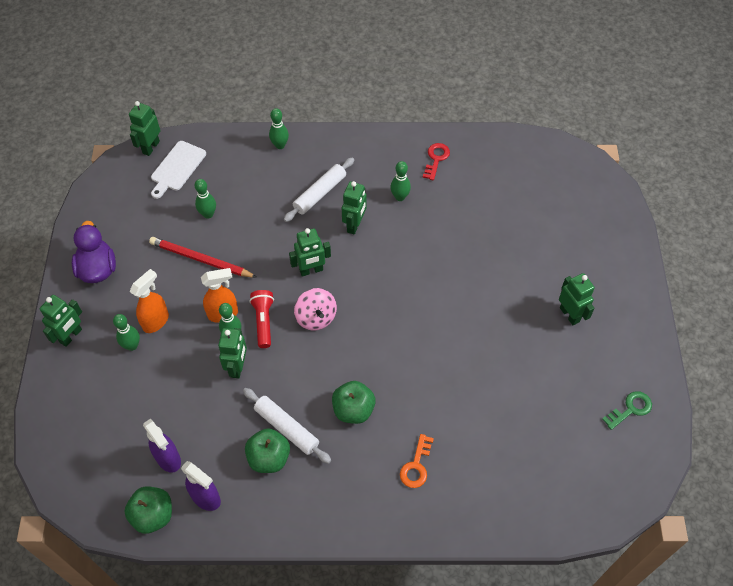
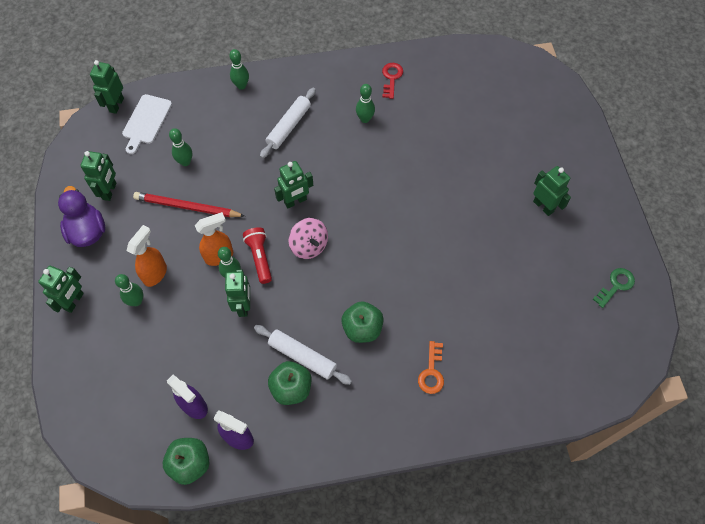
camera: 10 degrees left, 5 degrees up
green robot [342,181,367,235] -> green robot moved to [80,151,116,201]

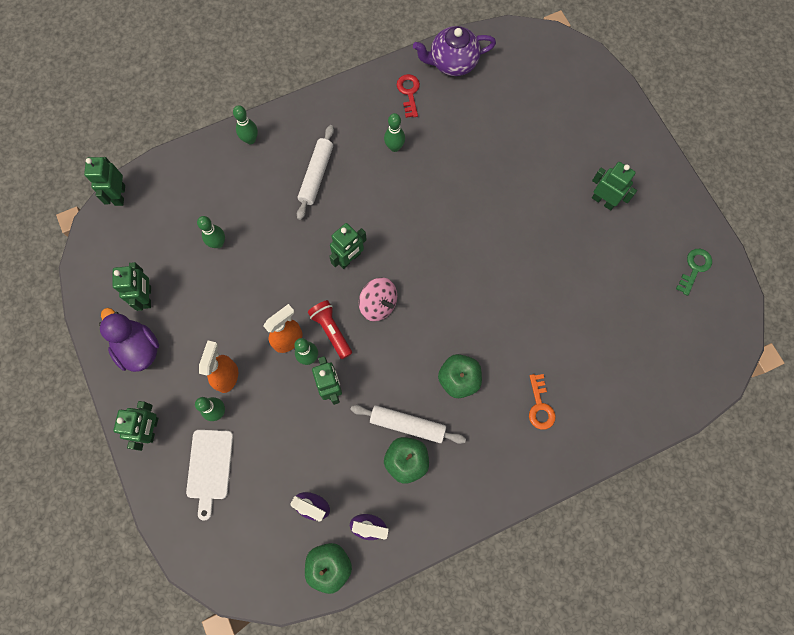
camera: 15 degrees left, 10 degrees up
white cutting board [122,94,172,154] -> white cutting board moved to [186,430,234,521]
red pencil [133,192,245,217] -> none
none -> purple teapot [413,26,496,76]

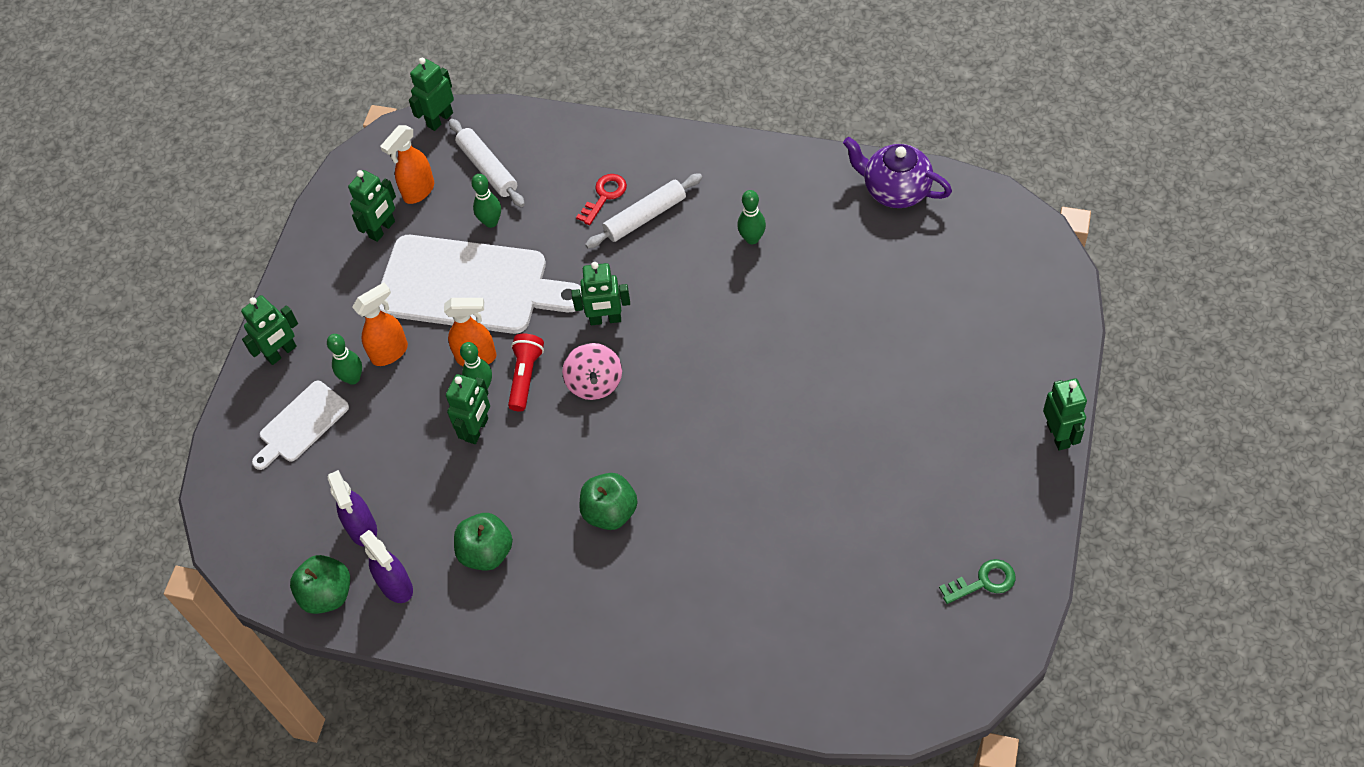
camera: 45 degrees right, 15 degrees down
purple duck [99,308,159,372] -> none
green bowling pin [233,105,258,144] -> none
white rolling pin [350,405,466,444] -> white rolling pin moved to [449,119,525,207]
red key [397,74,420,118] -> red key moved to [576,174,627,225]
orange key [529,374,556,430] -> none
green robot [592,162,637,210] -> green robot moved to [1043,378,1087,451]
none -> white cutting board [379,235,581,334]
none -> orange spray bottle [380,125,434,204]

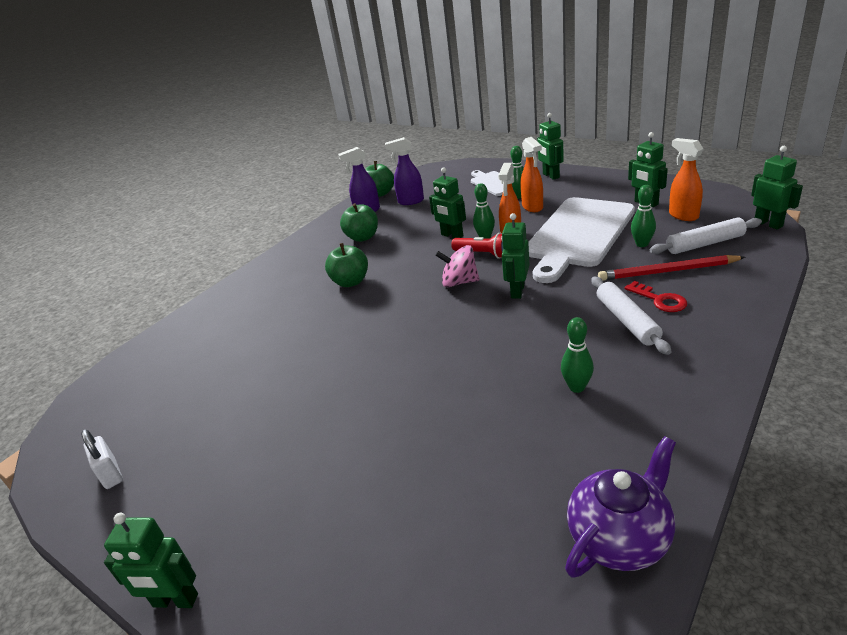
camera: 110 degrees right, 25 degrees down
green key [939,559,1015,604] -> white padlock [81,430,123,489]
none -> red pencil [598,255,745,281]

